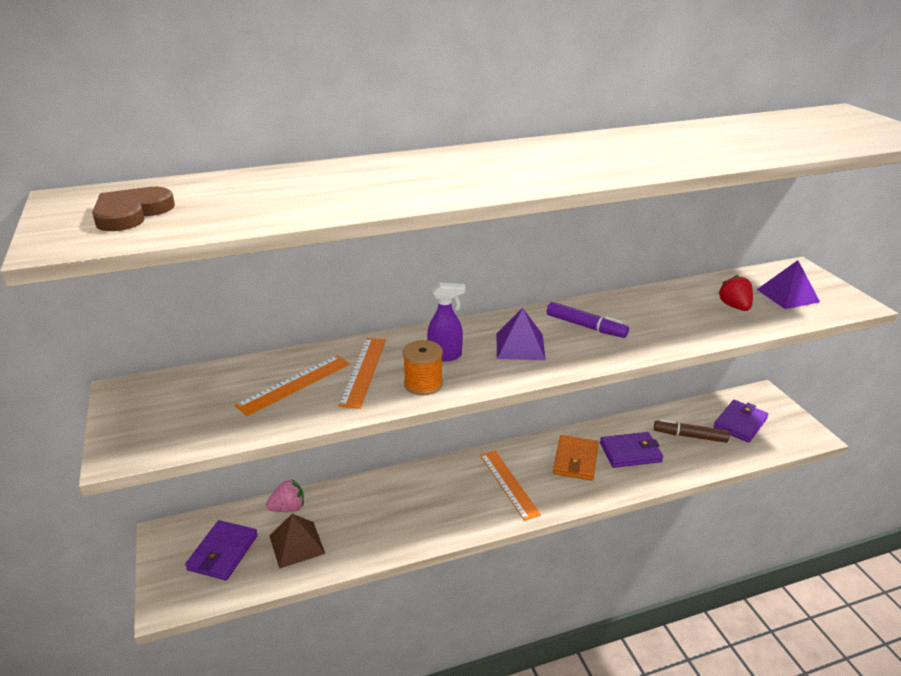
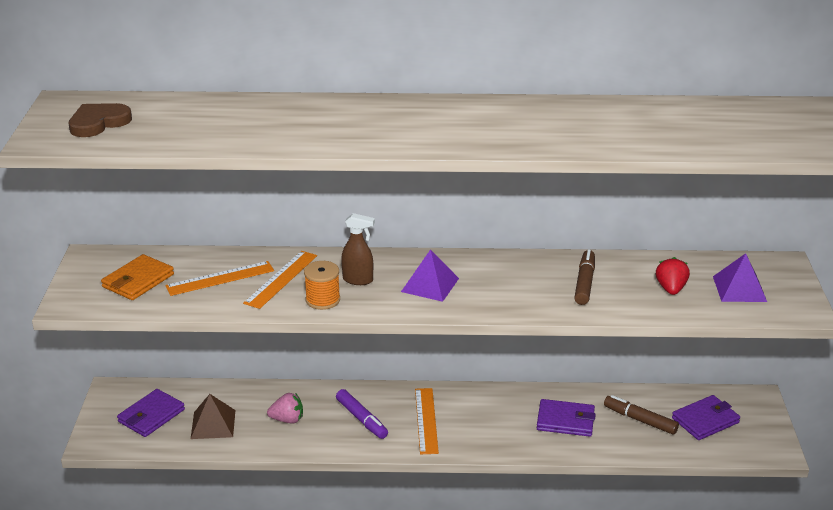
camera: 20 degrees right, 0 degrees up
pink strawberry [266,479,304,512] -> pink strawberry moved to [267,393,303,424]
purple spray bottle [427,282,466,362] -> brown spray bottle [341,213,375,285]
purple marker [547,302,629,338] -> purple marker moved to [336,389,388,439]
orange wallet [553,435,599,481] -> orange wallet moved to [101,254,174,300]
none -> brown marker [574,249,595,305]

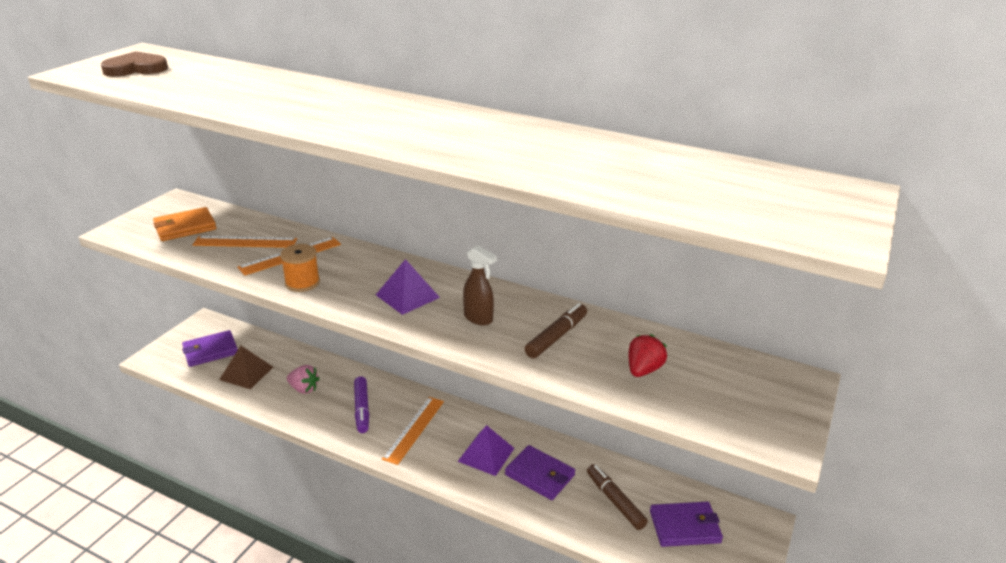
camera: 25 degrees right, 0 degrees up
brown spray bottle [341,213,375,285] -> brown spray bottle moved to [463,245,497,325]
purple pyramid [713,253,767,302] -> purple pyramid moved to [457,425,515,476]

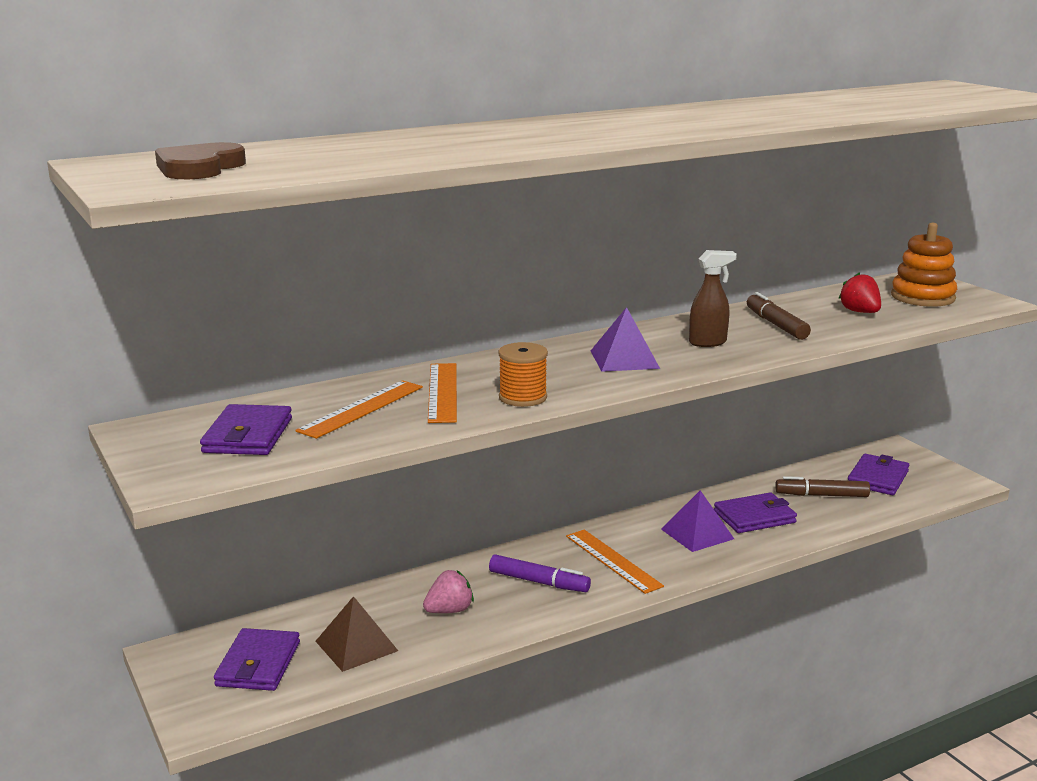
camera: 55 degrees left, 10 degrees down
orange wallet [153,207,216,241] -> purple wallet [200,404,292,455]
none -> orange stacking toy [891,223,957,307]

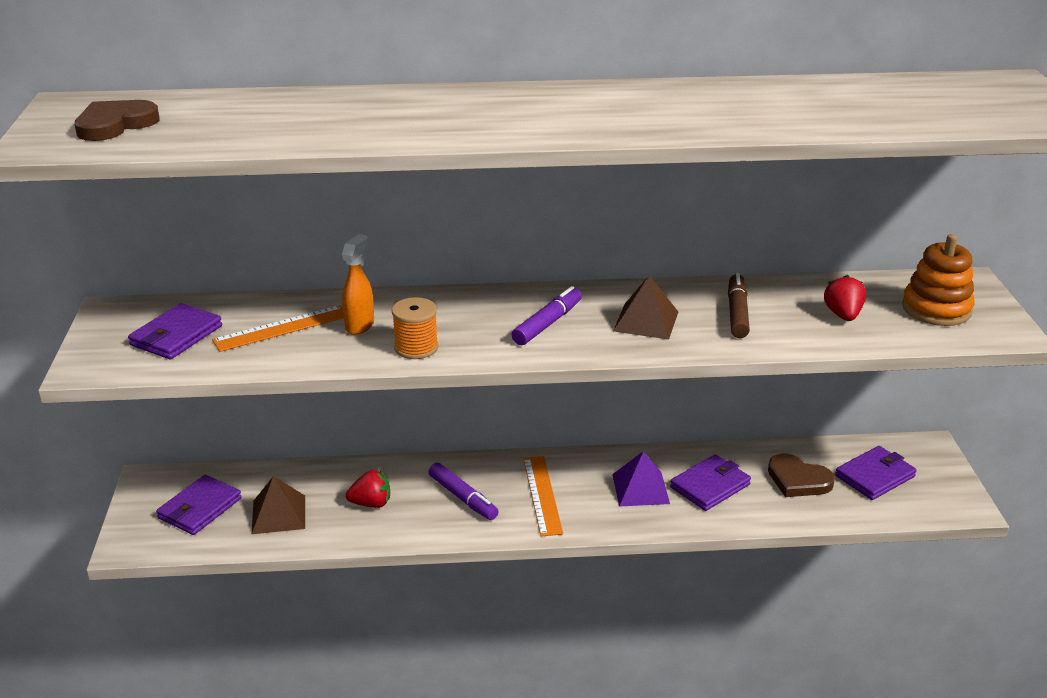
camera: 25 degrees right, 10 degrees up
pink strawberry [423,570,474,613] -> red strawberry [346,470,390,508]
orange ruler [428,363,457,423] -> orange spray bottle [342,234,374,335]
purple pyramid [591,307,660,372] -> purple marker [512,286,582,345]
brown spray bottle [689,250,737,347] -> brown pyramid [613,276,678,340]
purple wallet [714,492,797,533] -> purple wallet turned 45 degrees counterclockwise [670,454,751,511]
brown marker [775,476,870,497] -> brown heart [768,454,835,497]

